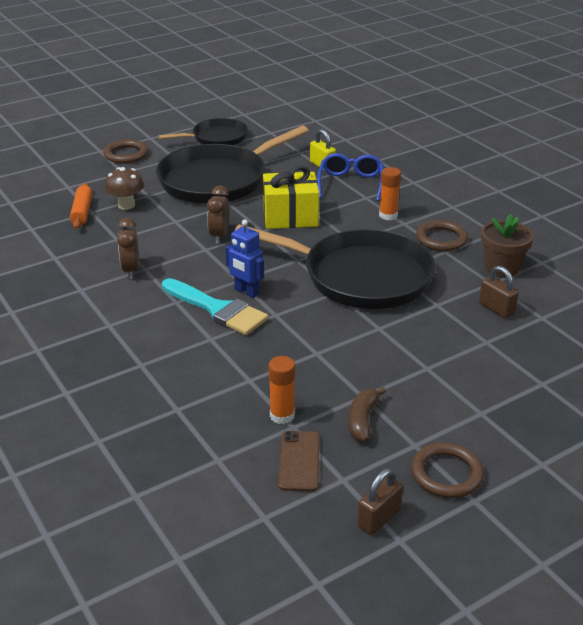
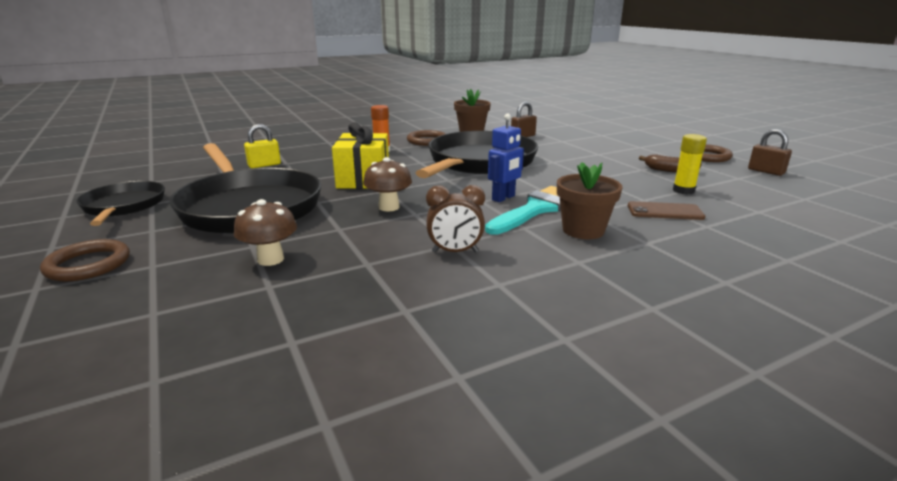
camera: 85 degrees left, 10 degrees down
orange rolling pin [70,183,93,229] -> none
brown clock [207,186,230,244] -> brown mushroom [363,157,412,212]
orange glue stick [268,356,295,424] -> yellow glue stick [673,134,707,195]
brown phone [278,431,320,492] -> brown phone moved to [628,201,705,220]
blue glasses [317,153,383,201] -> none
none -> brown flower pot [557,162,623,239]

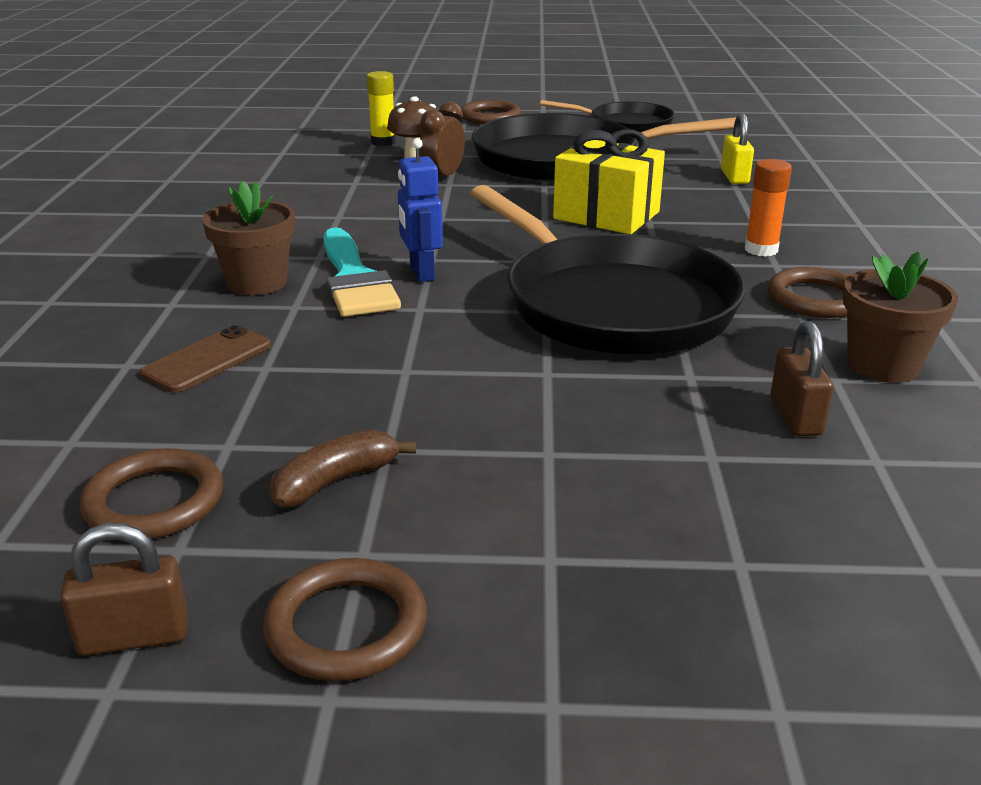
camera: 120 degrees right, 5 degrees up
brown mushroom [363,157,412,212] -> none
brown clock [426,185,485,253] -> brown clock moved to [419,101,465,176]
yellow glue stick [673,134,707,195] -> yellow glue stick moved to [367,71,396,146]
none -> brown ring [80,448,223,539]

